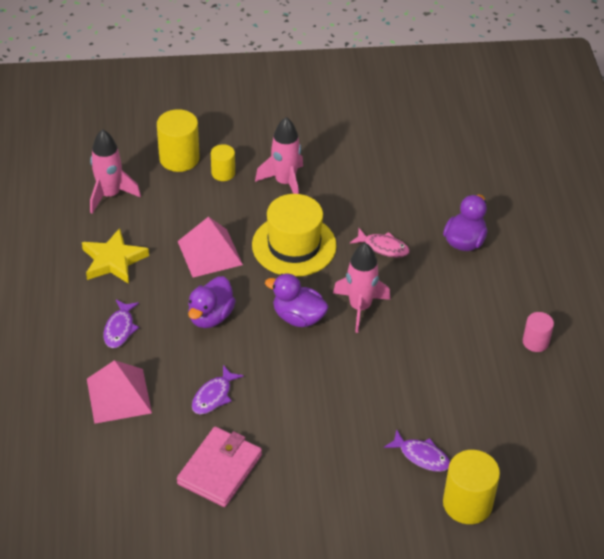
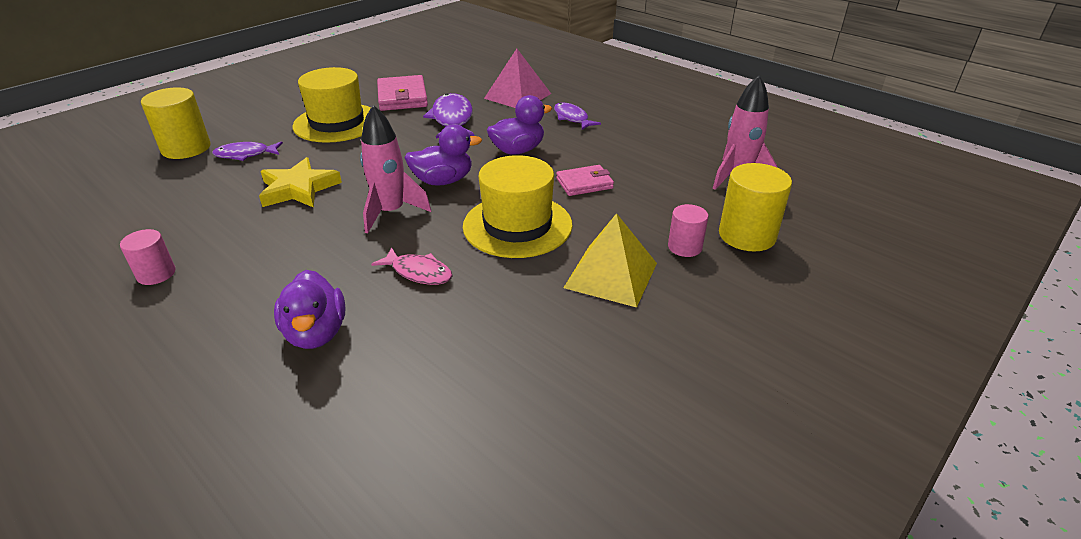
camera: 140 degrees right, 10 degrees down
yellow star [82,228,149,284] -> yellow star moved to [259,157,342,208]
pink pyramid [178,217,243,277] -> pink wallet [556,165,614,196]
purple duck [188,276,236,328] -> purple duck turned 75 degrees clockwise [487,95,552,155]
purple fish [192,365,244,414] -> purple fish [423,93,474,138], size x1.56
yellow cylinder [211,144,235,181] -> pink cylinder [668,204,708,257]
pink rocket [255,117,303,194] -> yellow pyramid [564,213,657,308]
pink fish [350,228,410,258] -> pink fish turned 135 degrees counterclockwise [371,247,453,285]
none -> yellow hat [293,67,371,143]

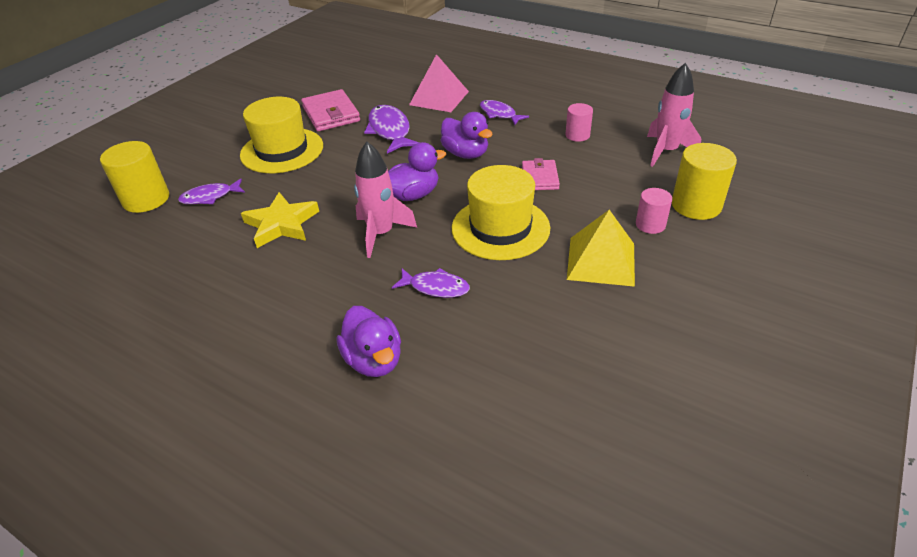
camera: 10 degrees left, 5 degrees up
pink cylinder [120,229,175,285] -> pink cylinder moved to [565,103,593,142]
pink fish [371,247,453,285] -> purple fish [392,268,470,298]
purple duck [487,95,552,155] -> purple duck turned 90 degrees clockwise [441,112,493,159]
pink wallet [556,165,614,196] -> pink wallet turned 60 degrees counterclockwise [522,158,560,190]

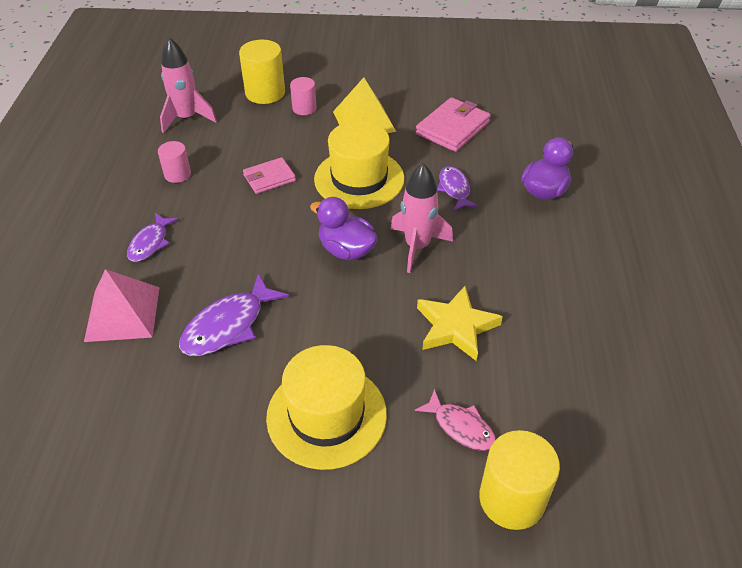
camera: 120 degrees left, 5 degrees up
purple fish [178,179,245,204] -> pink fish [415,389,496,451]
pink wallet [301,89,360,132] -> pink wallet moved to [416,97,491,152]
purple duck [441,112,493,159] -> none

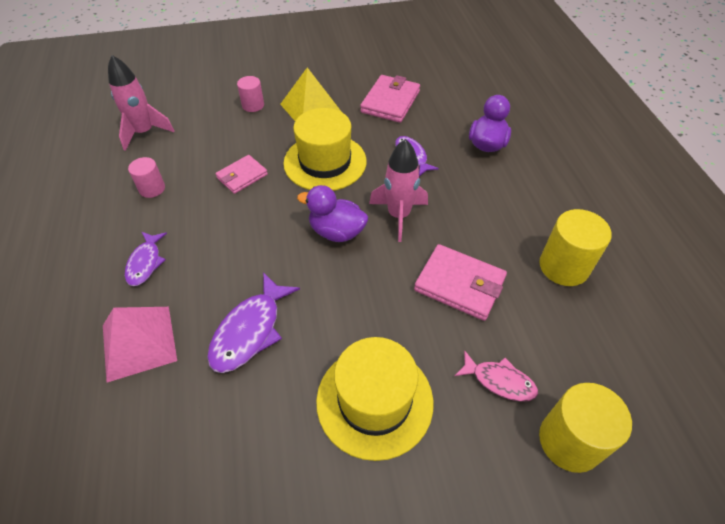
camera: 15 degrees left, 5 degrees up
yellow cylinder [239,40,285,104] -> yellow cylinder moved to [539,209,612,286]
yellow star [417,286,503,361] -> pink wallet [414,244,507,321]

